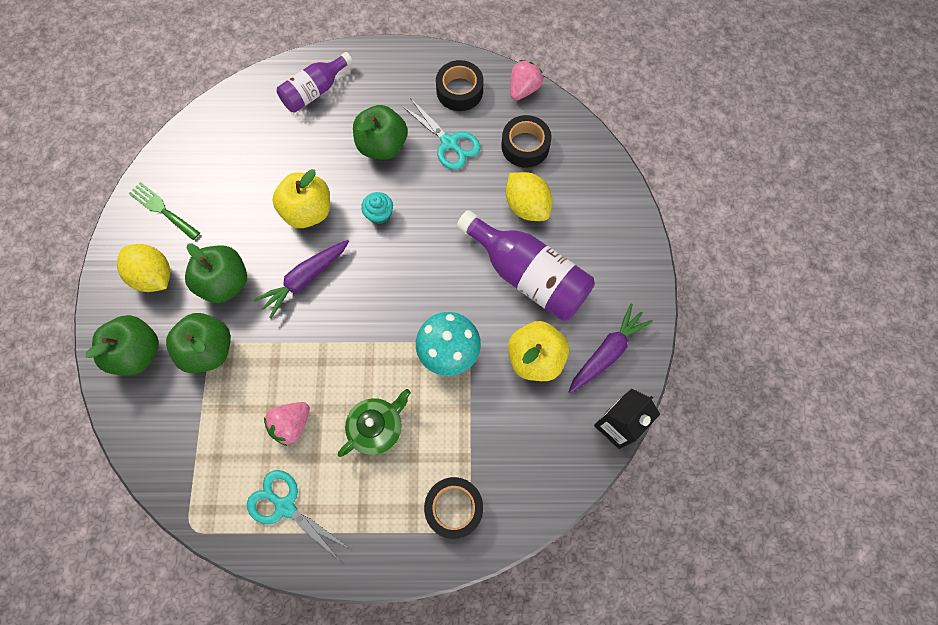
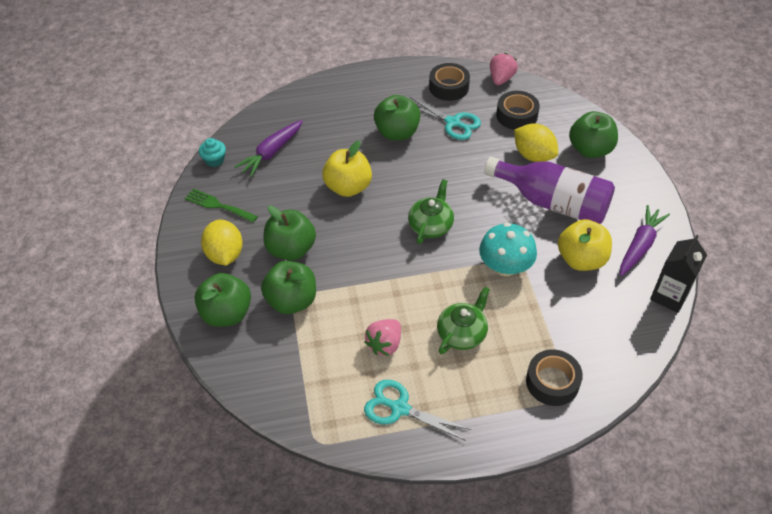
camera: 10 degrees left, 20 degrees down
yellow lemon [117,244,170,292] -> yellow lemon turned 45 degrees clockwise [201,219,243,266]
purple carrot [254,240,349,319] -> purple carrot moved to [235,120,303,177]
purple bottle [277,52,353,113] -> none
turquoise cupcake [361,192,393,224] -> turquoise cupcake moved to [199,138,226,167]
none -> green teapot [408,179,454,244]
none -> green apple [569,111,618,158]

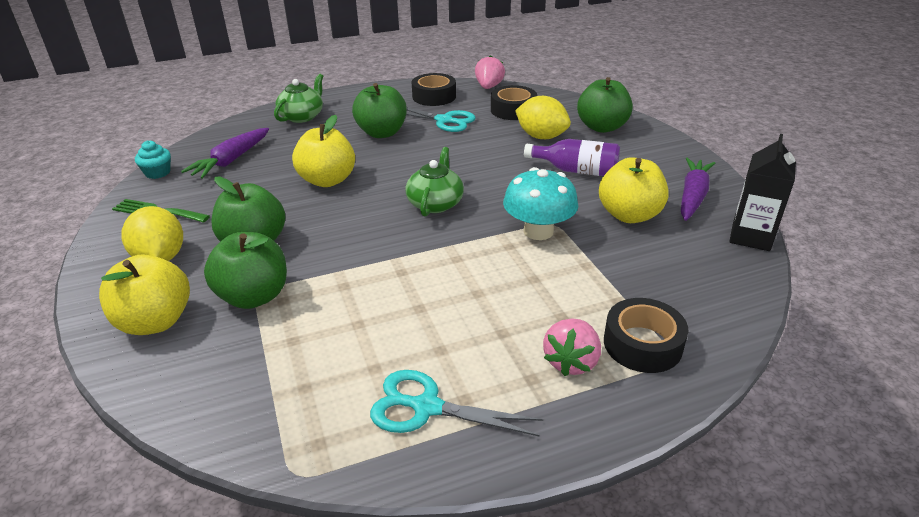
camera: 10 degrees left, 15 degrees down
green apple [195,273,251,327] -> yellow apple [99,254,190,335]
pink strawberry [365,319,401,356] -> pink strawberry moved to [543,318,601,376]
green teapot [437,287,490,354] -> green teapot moved to [274,74,324,123]
purple bottle [484,157,615,224] -> purple bottle [524,139,620,176], size x0.61

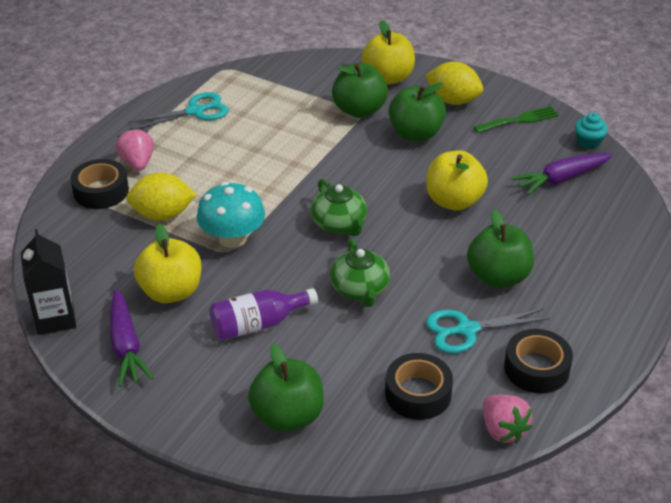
camera: 140 degrees right, 5 degrees up
purple carrot [181,128,269,179] -> purple carrot turned 105 degrees counterclockwise [511,153,613,195]
green teapot [274,74,324,123] -> green teapot moved to [330,239,390,307]
yellow lemon [515,96,571,139] -> yellow lemon moved to [126,172,197,220]

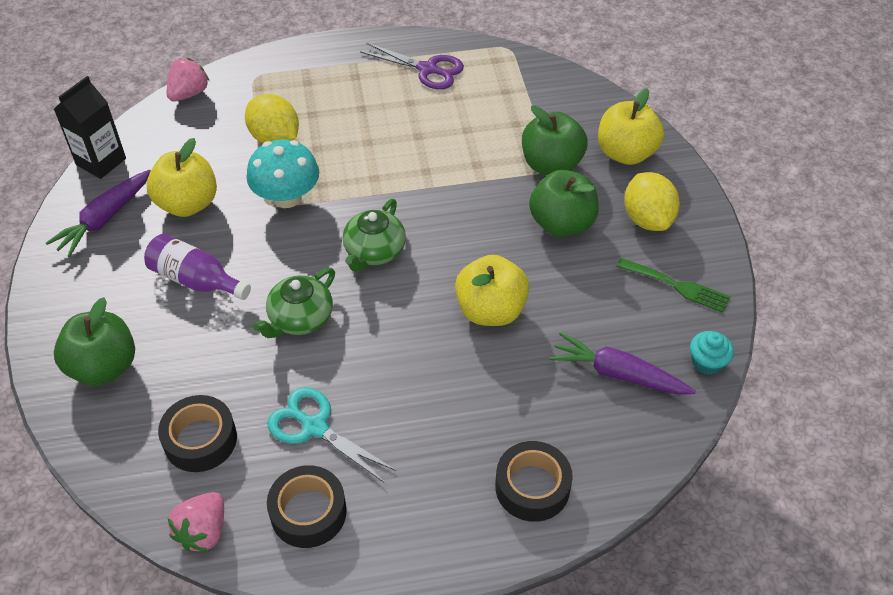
camera: 50 degrees right, 10 degrees up
black tape [70,159,129,209] -> black tape moved to [495,441,573,522]
pink strawberry [116,128,154,171] -> pink strawberry moved to [166,58,209,102]
turquoise scissors [128,92,229,129] -> purple scissors [360,43,464,89]
green apple [467,209,534,288] -> none

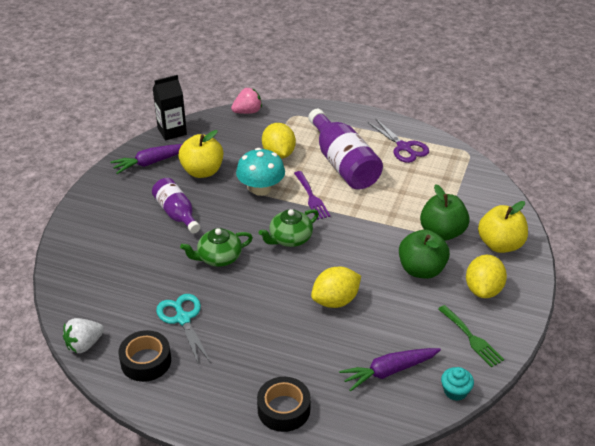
camera: 30 degrees right, 10 degrees down
green apple [54,297,135,386] -> none
black tape [158,395,237,472] -> none
pink strawberry [168,492,224,552] -> white strawberry [63,318,104,353]
yellow apple [455,255,529,326] -> yellow lemon [311,267,361,308]
purple carrot [549,332,696,395] -> purple carrot turned 75 degrees counterclockwise [339,348,441,391]
none -> purple fork [294,171,330,220]
none -> purple bottle [308,109,383,190]

